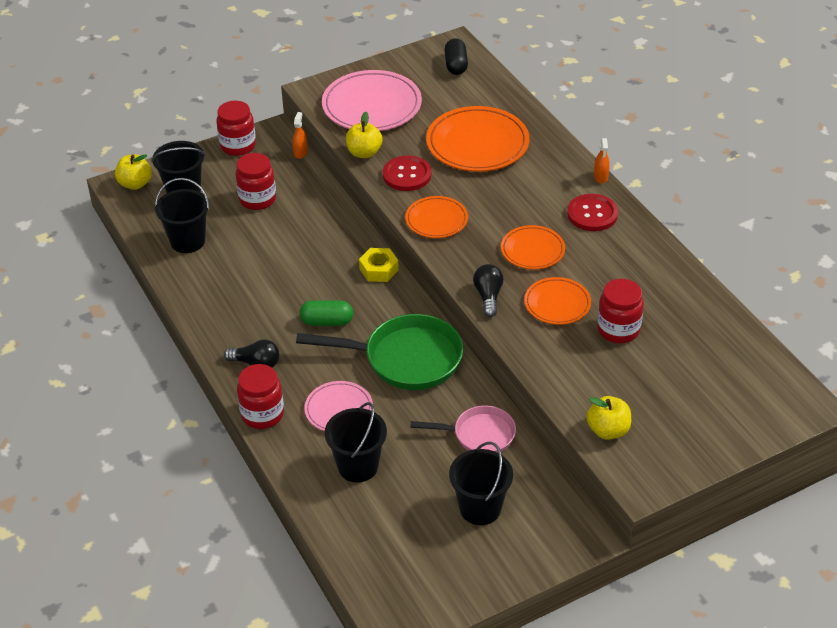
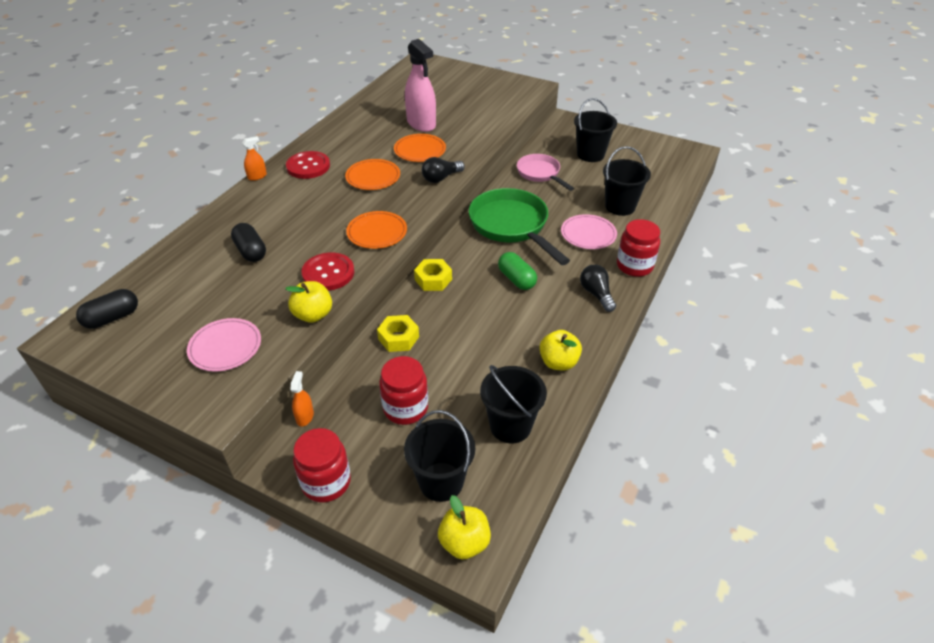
camera: 125 degrees left, 0 degrees up
orange spray bottle [293,112,308,159] -> orange spray bottle turned 120 degrees clockwise [290,371,314,427]
pink plate [322,70,422,131] -> pink plate [187,318,261,372], size x0.58
orange plate [426,106,529,172] -> black capsule [231,223,266,262]
yellow apple [587,396,631,440] -> yellow apple moved to [539,330,582,370]
red jar [597,279,644,343] -> pink spray bottle [405,39,436,132]
none -> yellow nut [377,315,419,352]

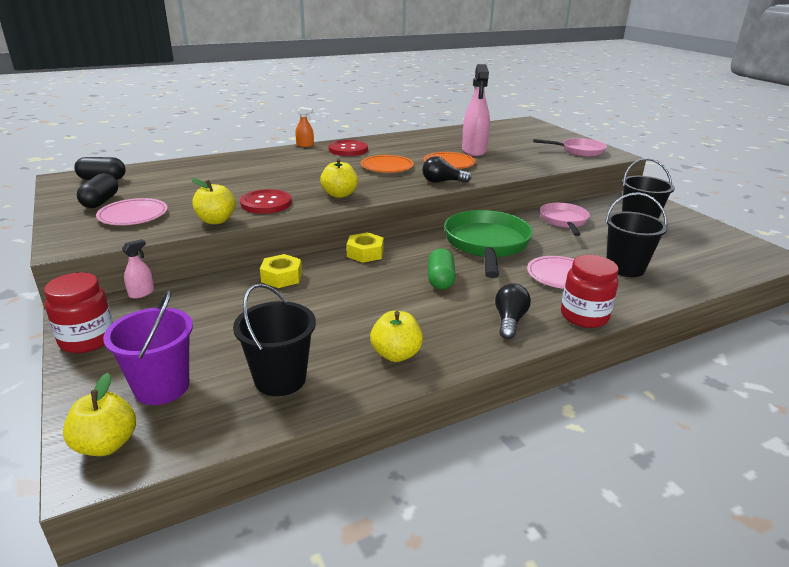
camera: 35 degrees right, 15 degrees down
black capsule [231,223,266,262] -> black capsule moved to [77,173,118,208]
orange spray bottle [290,371,314,427] -> pink spray bottle [122,239,155,299]
orange plate [346,211,407,249] -> yellow apple [320,158,358,198]
red jar [379,356,428,425] -> none
black bucket [404,410,475,502] -> purple bucket [103,290,193,405]
none -> pink pan [533,138,607,157]

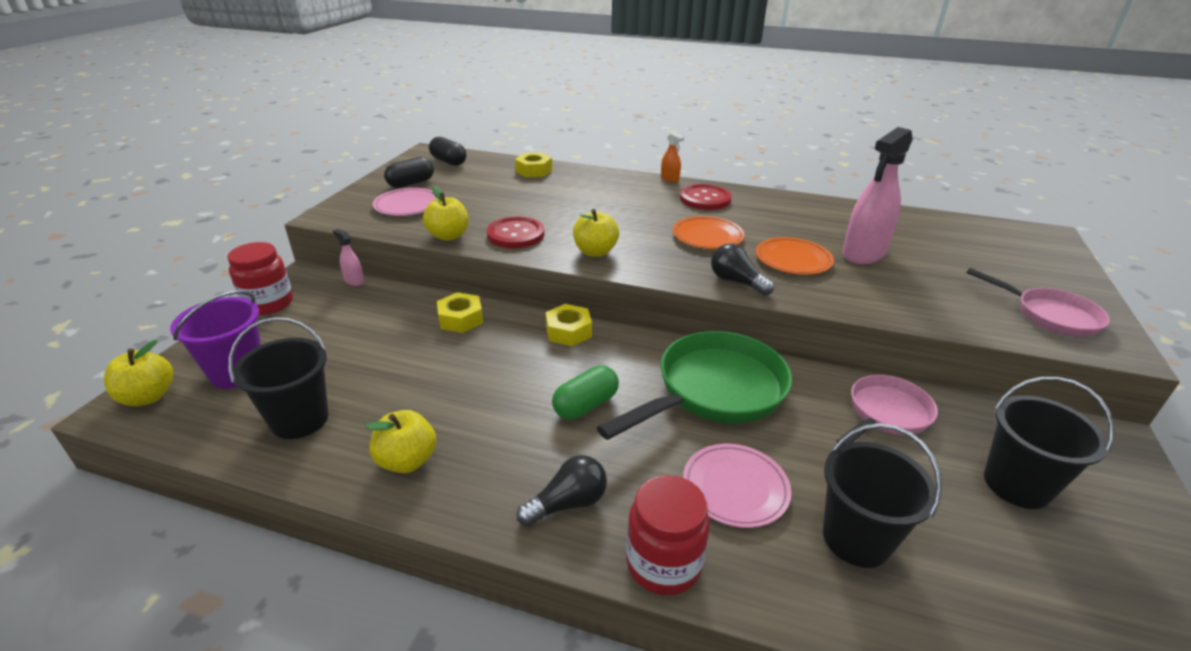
camera: 45 degrees right, 5 degrees up
pink spray bottle [122,239,155,299] -> pink spray bottle turned 135 degrees counterclockwise [333,229,364,286]
none -> yellow nut [515,153,552,177]

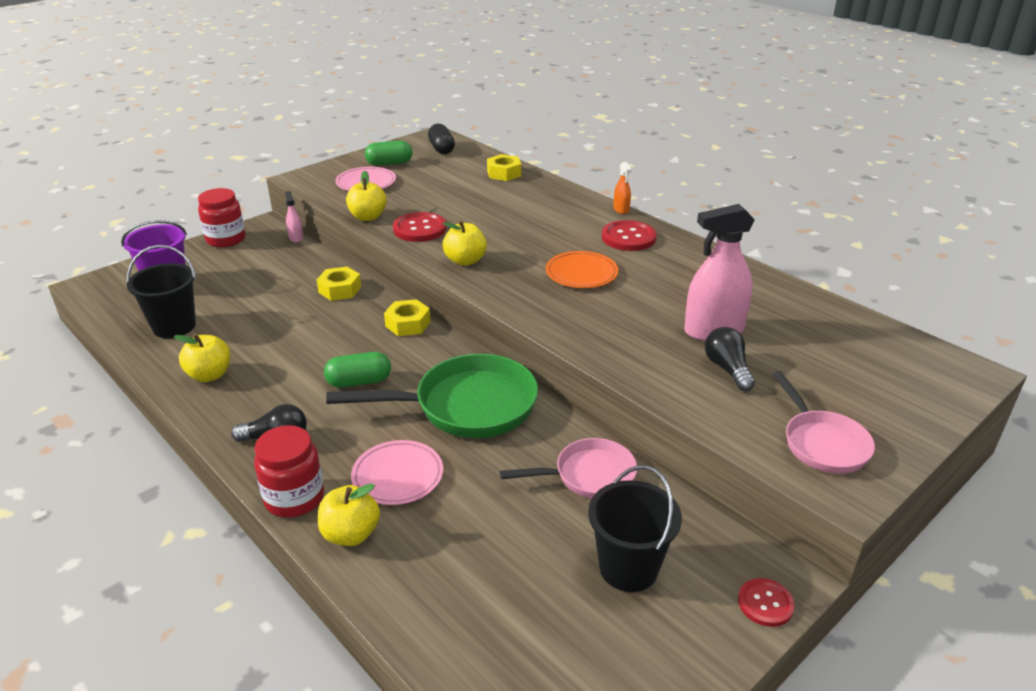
camera: 30 degrees right, 0 degrees up
yellow apple [104,340,173,406] -> yellow apple moved to [318,484,380,546]
black capsule [384,157,434,188] -> green capsule [365,141,413,166]
black light bulb [711,244,774,296] -> black light bulb moved to [705,327,755,391]
orange plate [756,237,834,275] -> none
black bucket [823,424,942,568] -> none
none -> red button [738,578,795,627]

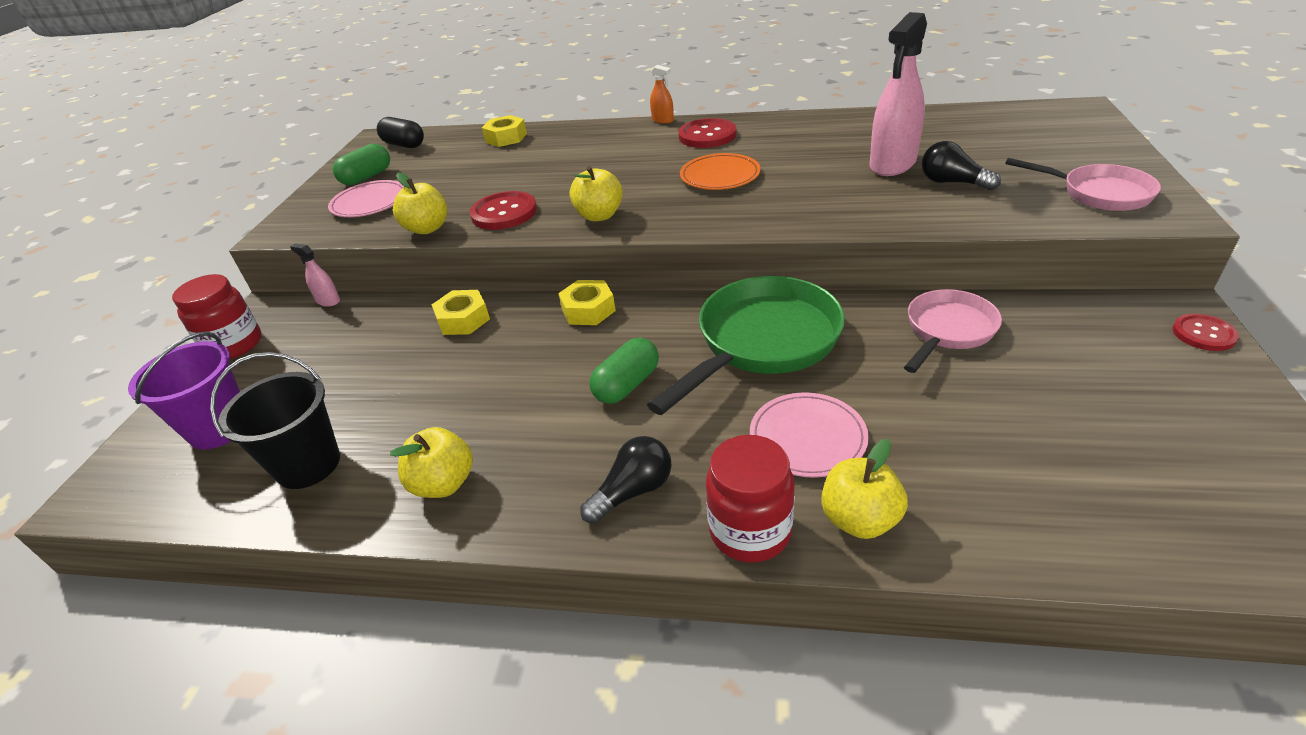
camera: 35 degrees left, 5 degrees up
black bucket [588,465,682,592] -> none

